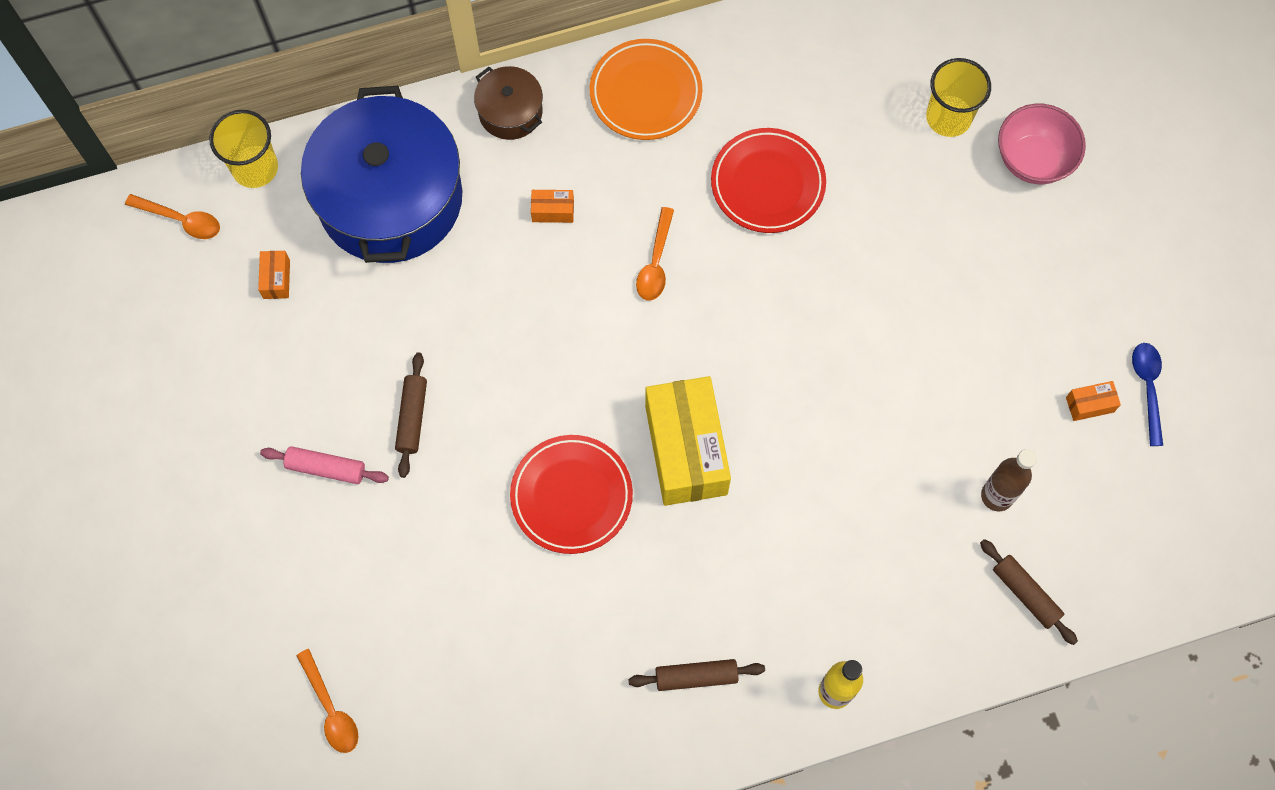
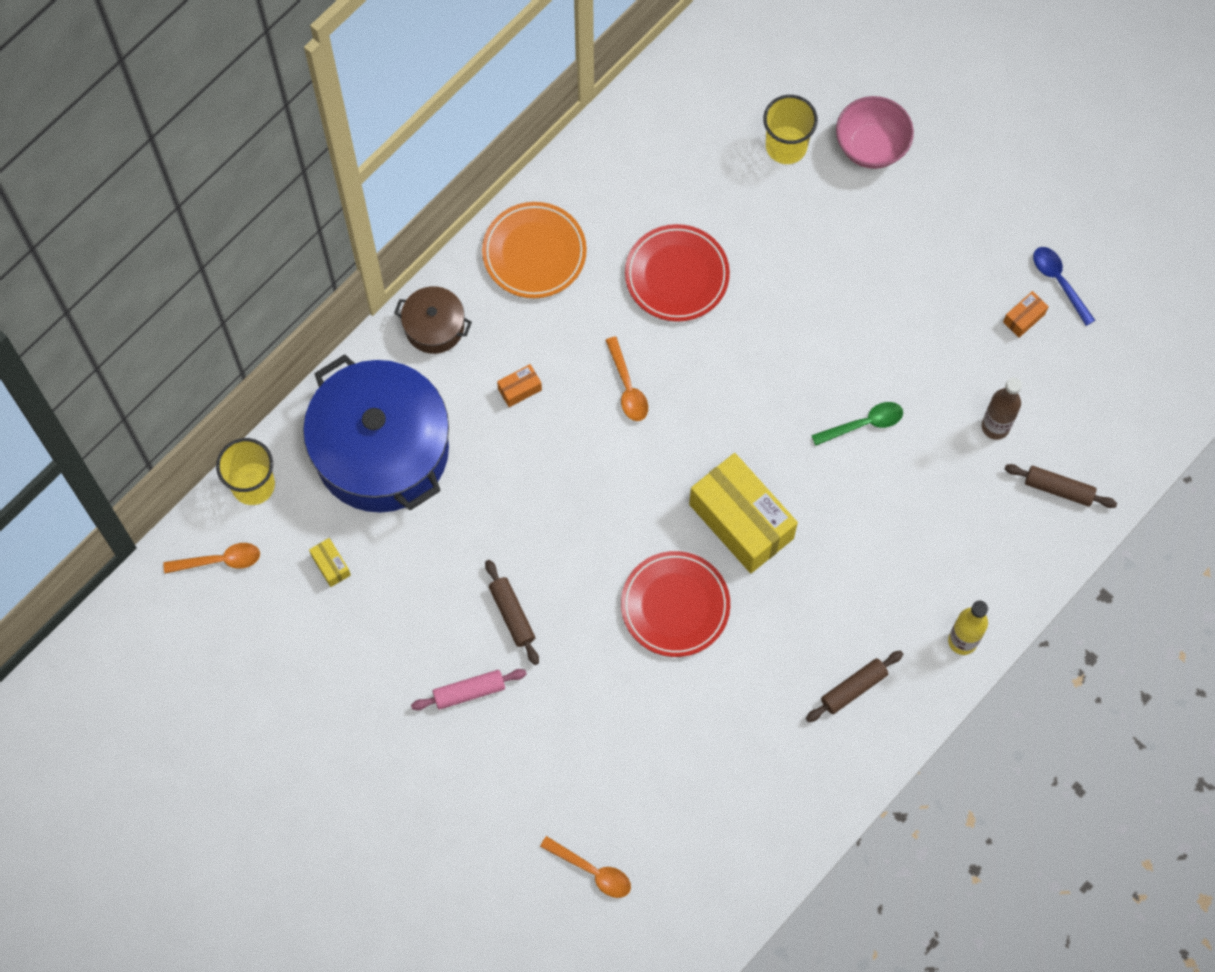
camera: 30 degrees left, 0 degrees up
orange box [258,251,290,299] -> yellow box [309,538,351,587]
none -> green spoon [811,402,903,446]

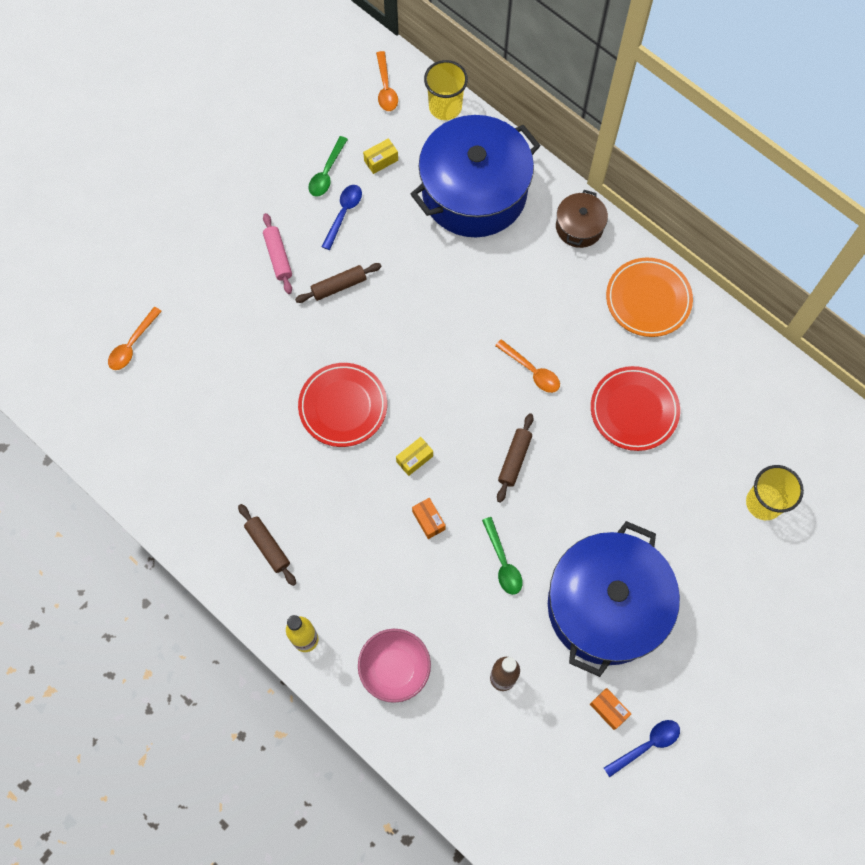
camera: 90 degrees right, 0 degrees up
orange box [497,364,542,407] -> orange box moved to [412,498,446,539]
orange spoon [605,336,648,421] -> orange spoon turned 120 degrees counterclockwise [495,339,560,393]
yellow box [689,453,798,573] -> yellow box [396,437,433,476], size x0.41
pink bowl [836,96,914,169] -> pink bowl moved to [358,629,431,703]
brown rolling pin [1005,464,1117,508] -> brown rolling pin moved to [497,413,533,503]
none -> green spoon [308,136,348,197]
none -> blue spoon [322,185,362,250]
none -> blue pot [548,521,680,677]

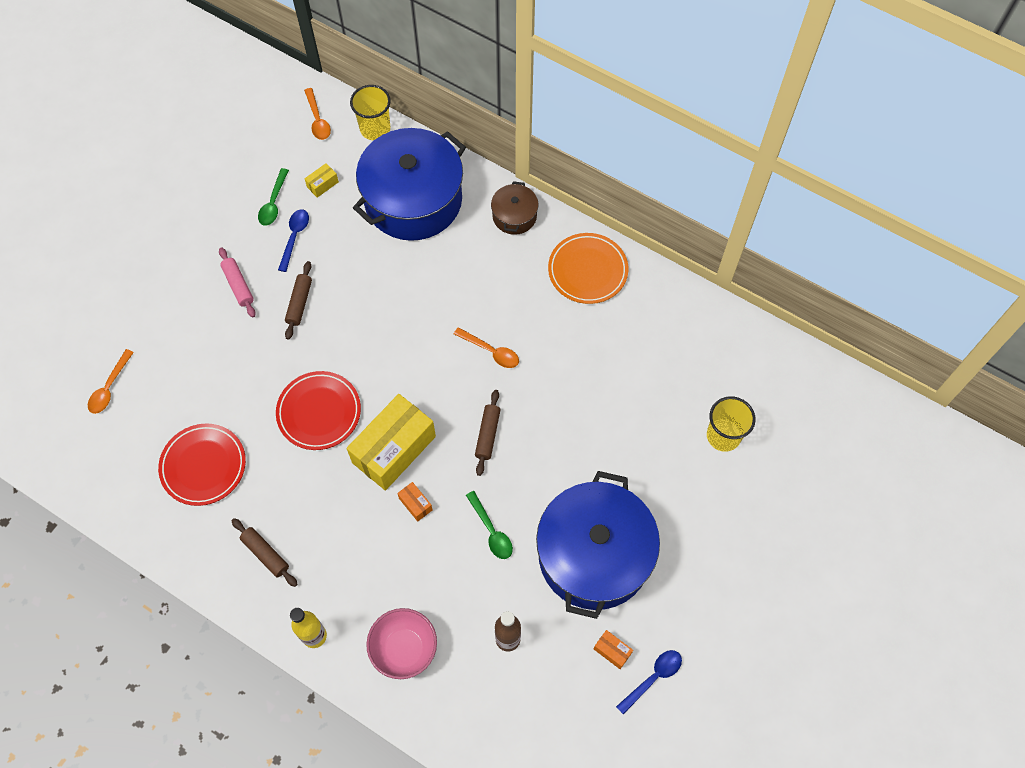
camera: 10 degrees left, 5 degrees down
brown rolling pin [295,263,382,303] -> brown rolling pin turned 45 degrees counterclockwise [285,261,312,340]
yellow box [396,437,433,476] -> yellow box [346,394,436,491], size x2.46
red plate [591,366,680,451] -> red plate moved to [158,423,246,506]

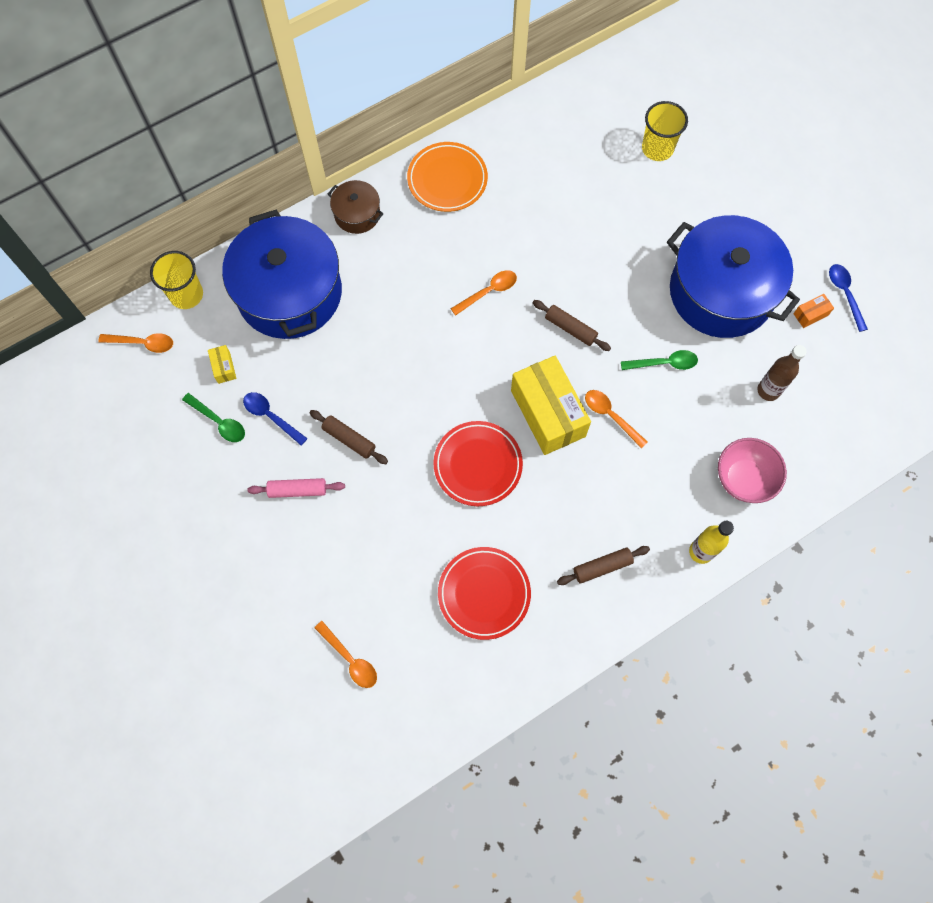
camera: 65 degrees left, 5 degrees up
orange box [397,482,433,521] -> orange spoon [585,390,648,449]

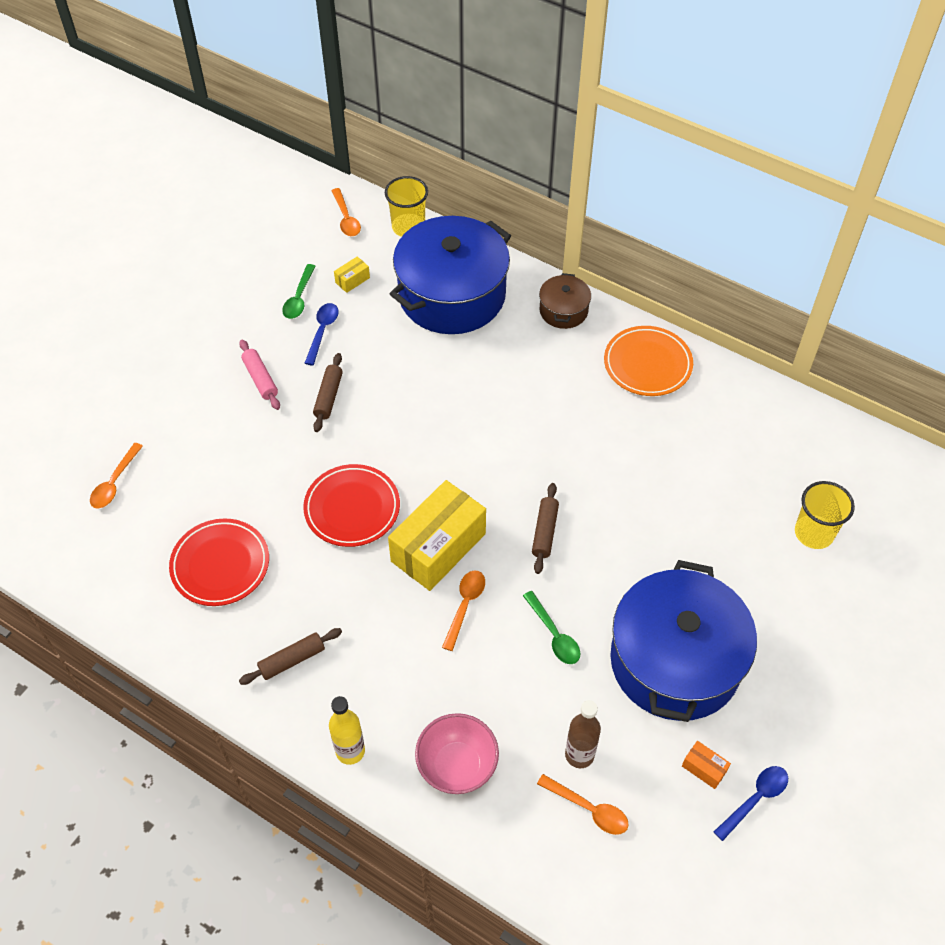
camera: 65 degrees right, 15 degrees down
orange spoon [451,270,517,316] -> orange spoon moved to [537,774,629,835]
brown rolling pin [557,546,650,585] -> brown rolling pin turned 75 degrees counterclockwise [239,628,342,685]

